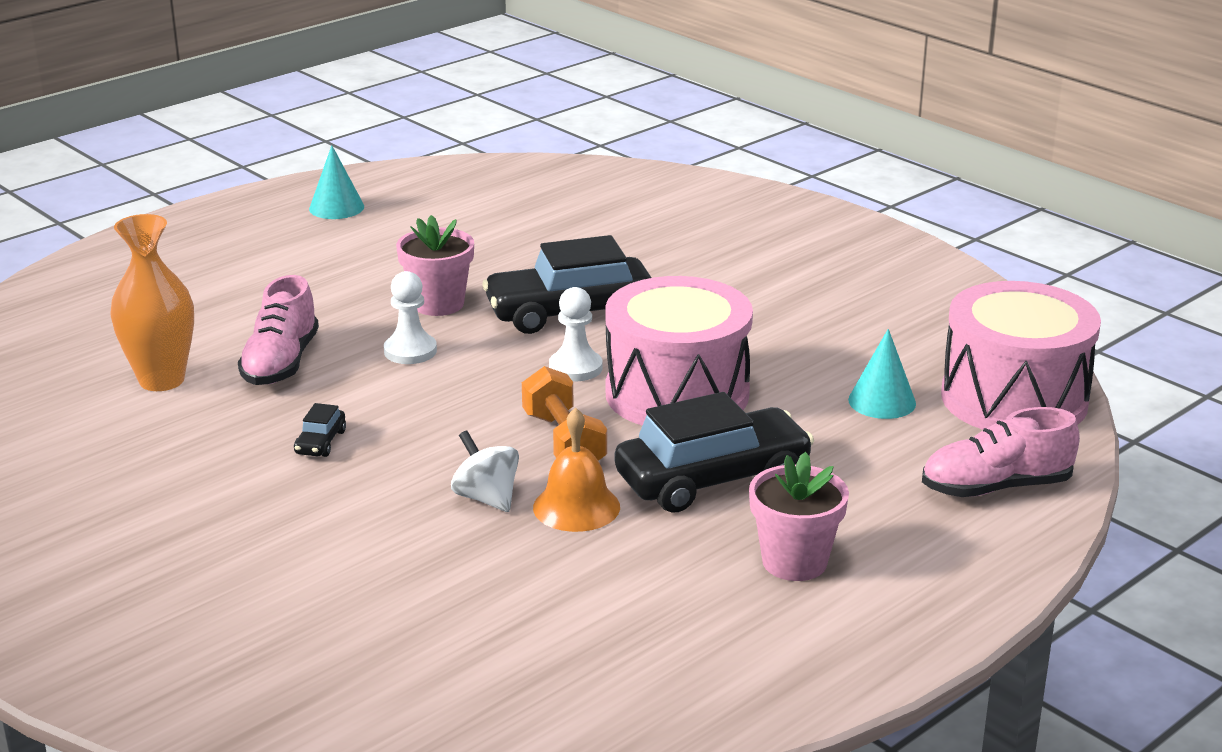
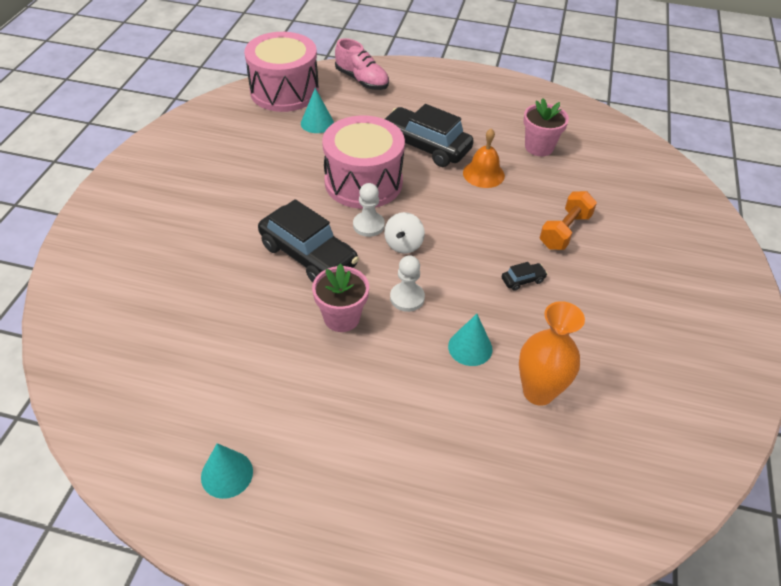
camera: 125 degrees left, 20 degrees up
pink shoe [238,275,319,385] -> turquoise cone [448,314,493,366]
white spinning top [451,430,519,512] -> white spinning top moved to [384,212,425,254]
orange dumbbell [522,366,607,461] -> orange dumbbell moved to [540,191,597,250]
pink flower pot [749,452,849,581] -> pink flower pot moved to [523,98,569,156]

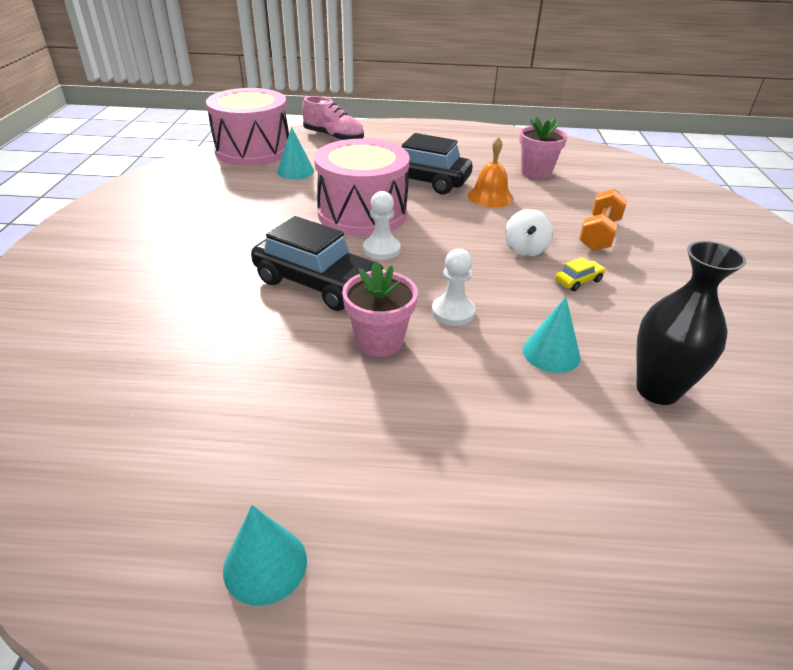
camera: 10 degrees left, 10 degrees down
white spinning top [384,212,425,254] -> white spinning top moved to [505,209,553,257]
black car [502,262,548,291] -> yellow car [555,257,606,291]
orange vase [519,301,585,406] -> black vase [636,241,746,405]

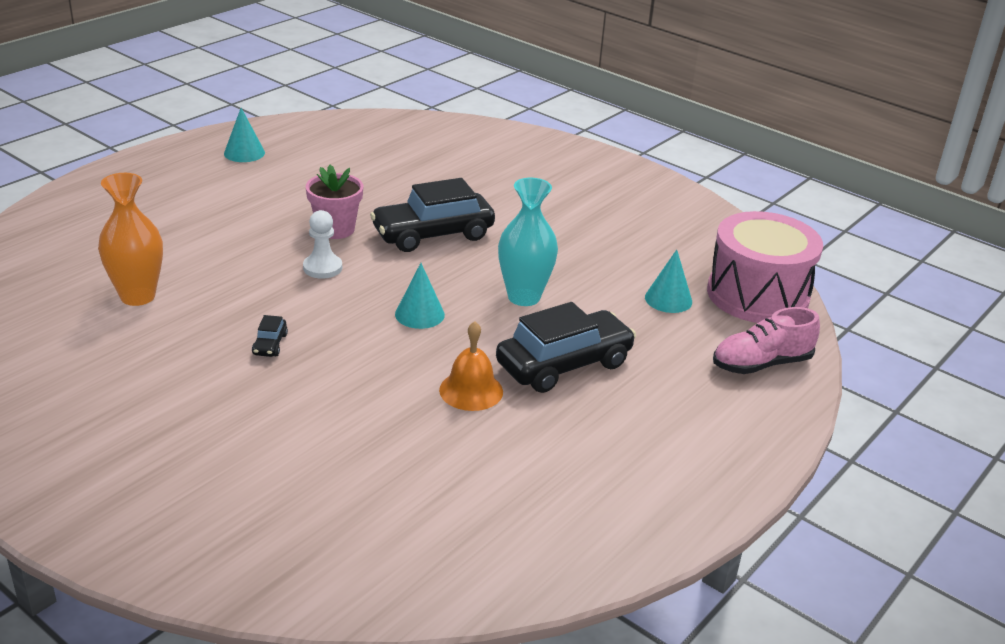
camera: 125 degrees right, 5 degrees down
pink drum [314,139,410,236] -> turquoise vase [498,178,558,306]
white pawn [363,191,401,260] -> none
white spinning top [505,209,553,257] -> none
pink flower pot [519,117,568,179] -> none
turquoise cone [523,297,580,373] -> turquoise cone moved to [395,263,445,329]
yellow car [555,257,606,291] -> black car [252,315,288,357]
orange dumbbell [579,189,628,251] -> none
black vase [636,241,746,405] -> orange vase [98,173,163,306]

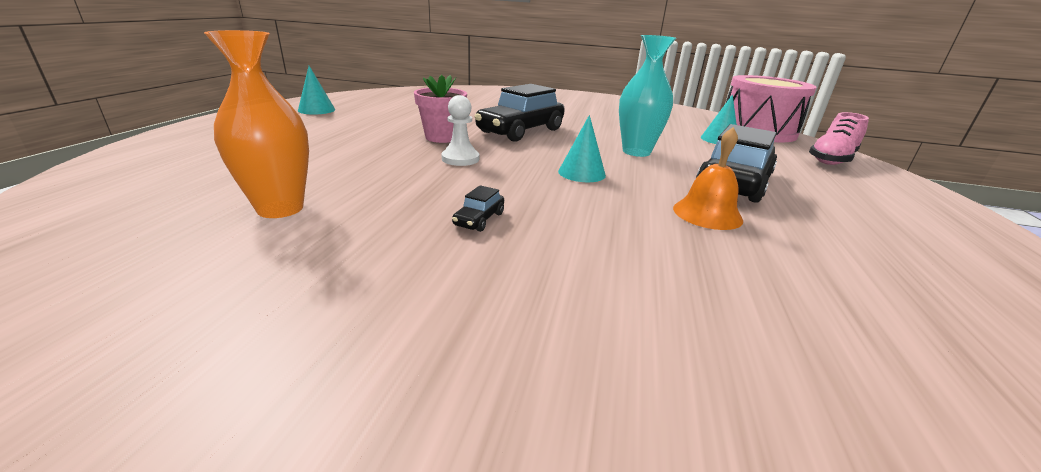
camera: 25 degrees left, 5 degrees down
black car [252,315,288,357] -> black car turned 45 degrees clockwise [452,185,504,232]

